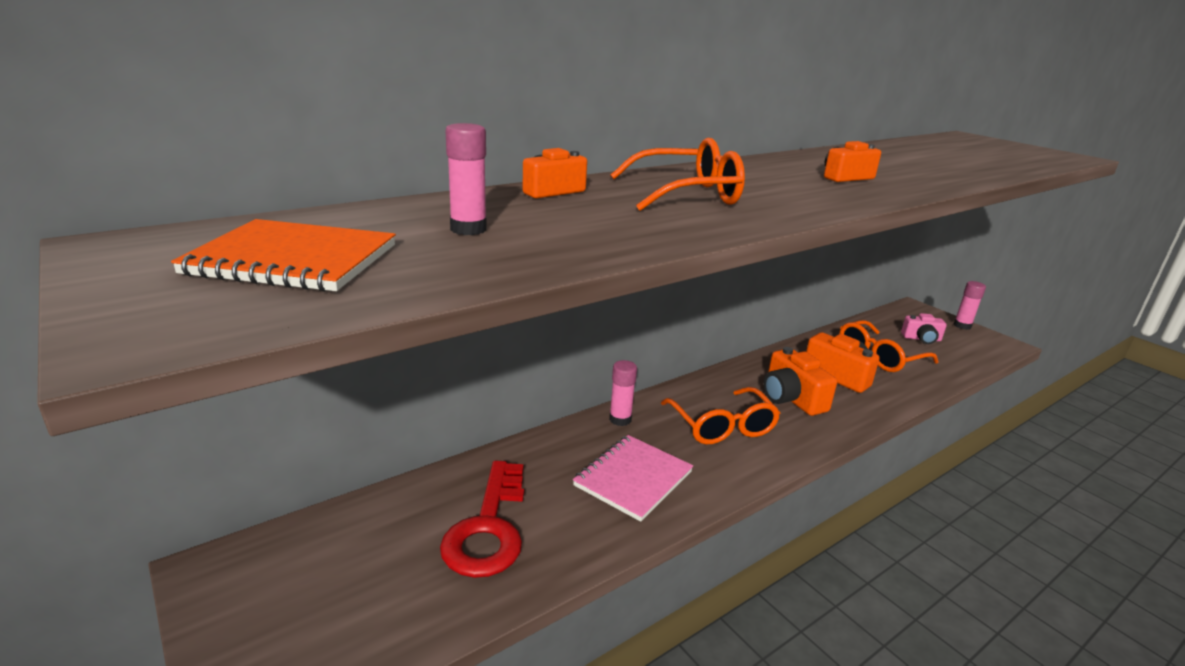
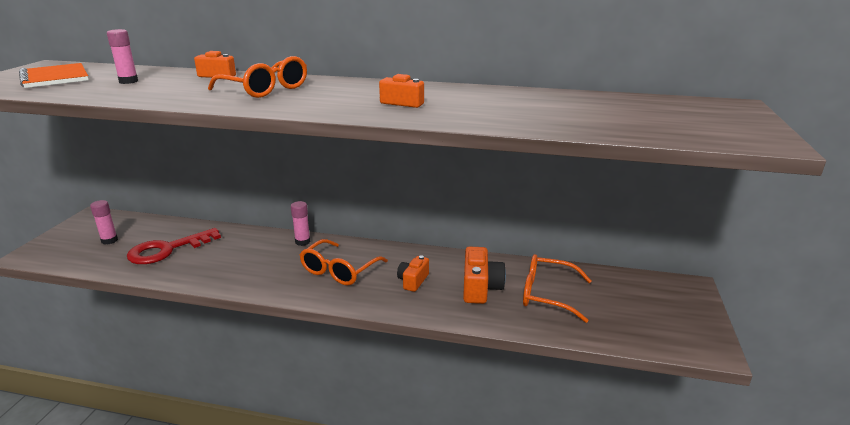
camera: 50 degrees right, 0 degrees up
pink notebook [573,435,693,522] -> none
orange camera [763,347,837,416] -> orange camera [397,255,429,292], size x0.64
pink camera [901,313,947,344] -> none
pink glue stick [954,281,986,330] -> pink glue stick moved to [90,200,118,245]

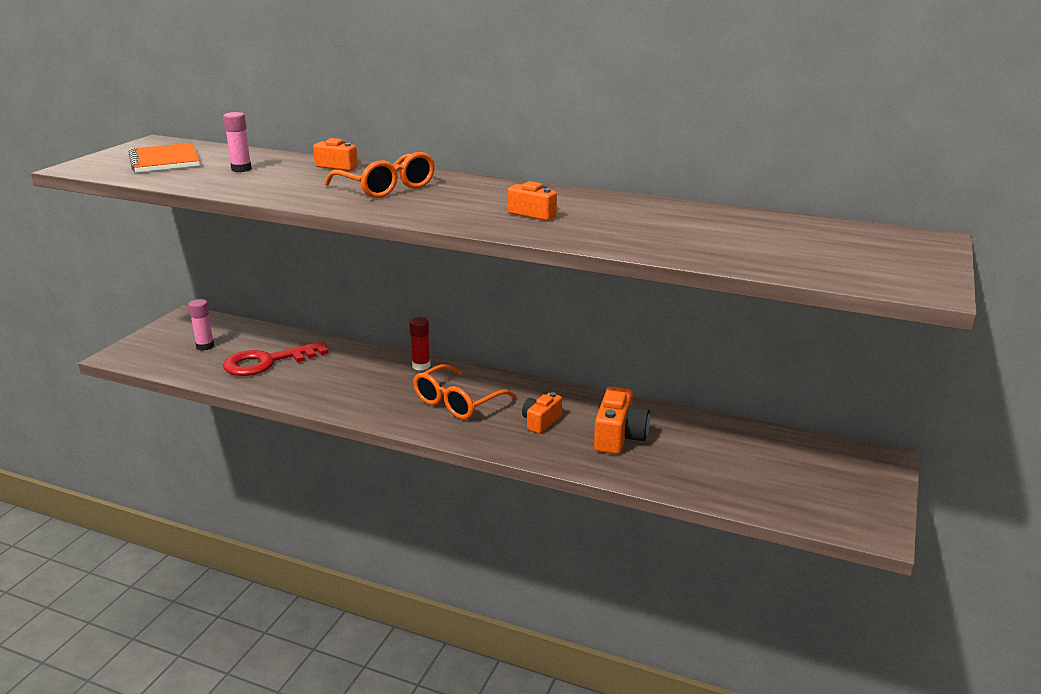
camera: 10 degrees right, 0 degrees up
pink glue stick [291,201,310,246] -> red glue stick [409,317,430,371]
orange glasses [523,254,592,323] -> none

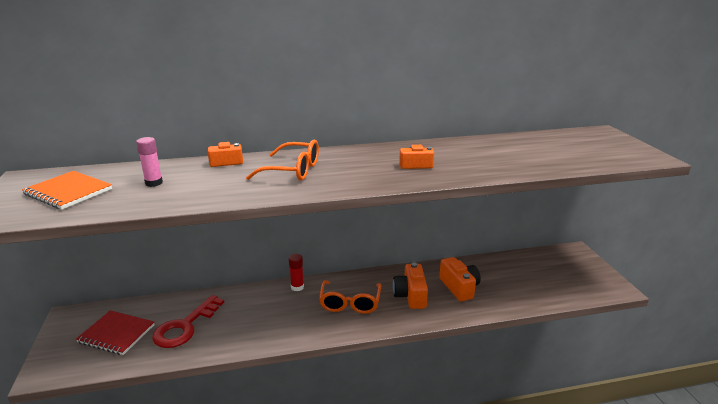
camera: 35 degrees left, 0 degrees up
pink glue stick [188,299,214,351] -> red notebook [76,310,155,355]
orange camera [522,392,562,434] -> orange camera [393,262,428,309], size x1.57

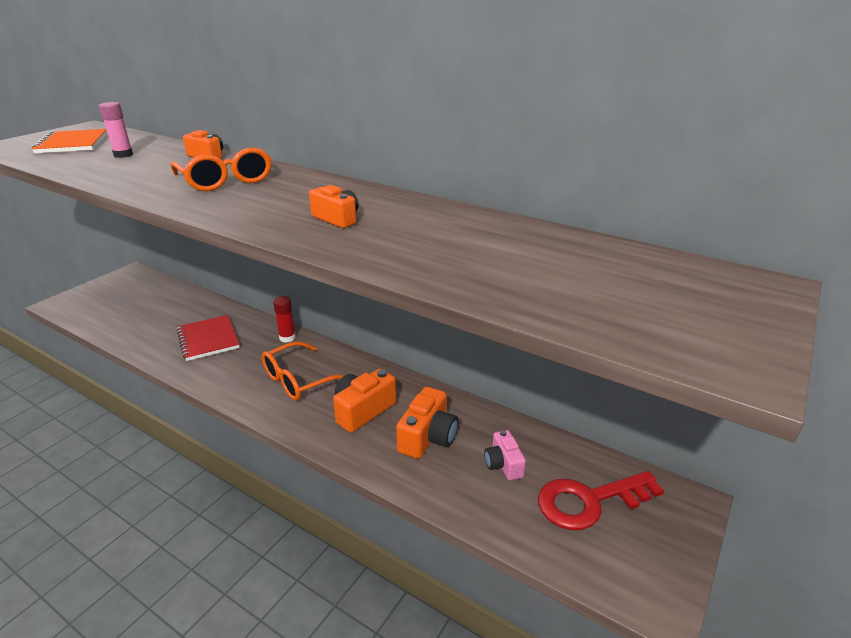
camera: 45 degrees right, 5 degrees up
red notebook [76,310,155,355] -> red notebook moved to [177,315,240,361]
red key [152,295,224,348] -> red key moved to [538,471,664,530]
none -> pink camera [484,430,526,480]

